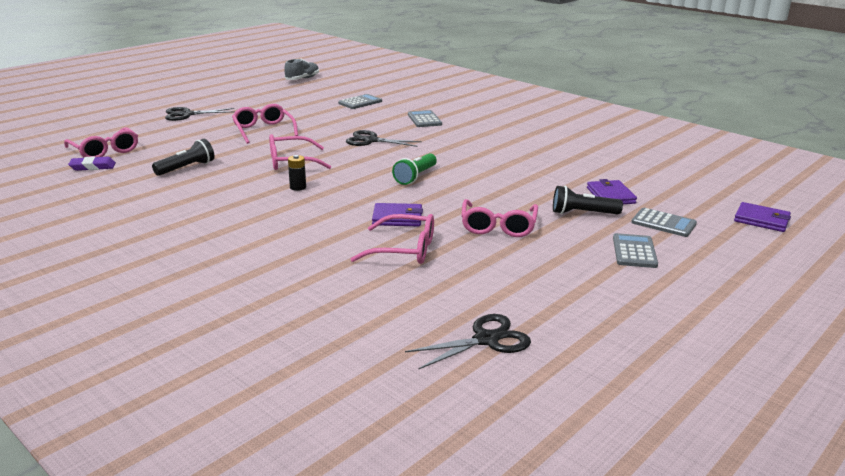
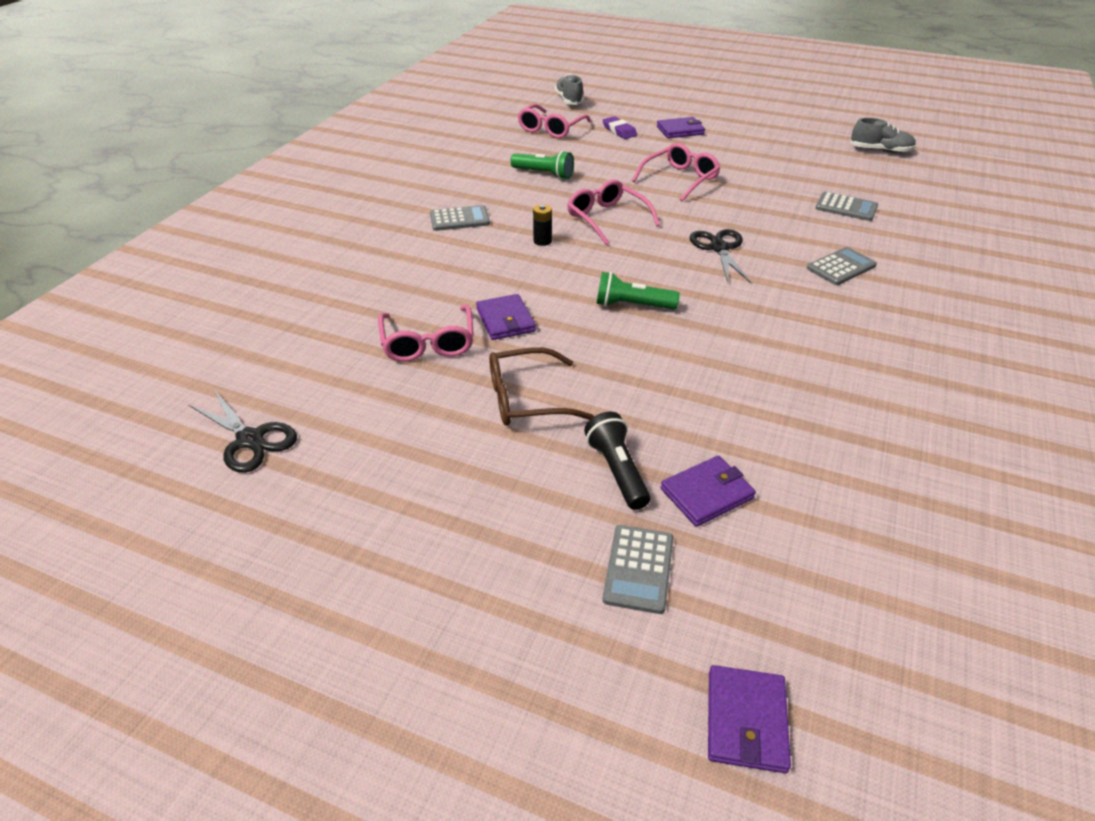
camera: 70 degrees right, 15 degrees up
purple eraser [68,156,116,171] -> purple eraser moved to [603,116,637,139]
black flashlight [152,139,214,176] -> green flashlight [510,151,574,179]
black scissors [165,107,234,121] -> purple wallet [657,117,705,138]
pink glasses [461,199,538,237] -> brown glasses [489,347,594,426]
grey calculator [613,233,658,268] -> grey calculator moved to [430,205,490,231]
none -> grey shoe [555,74,584,105]

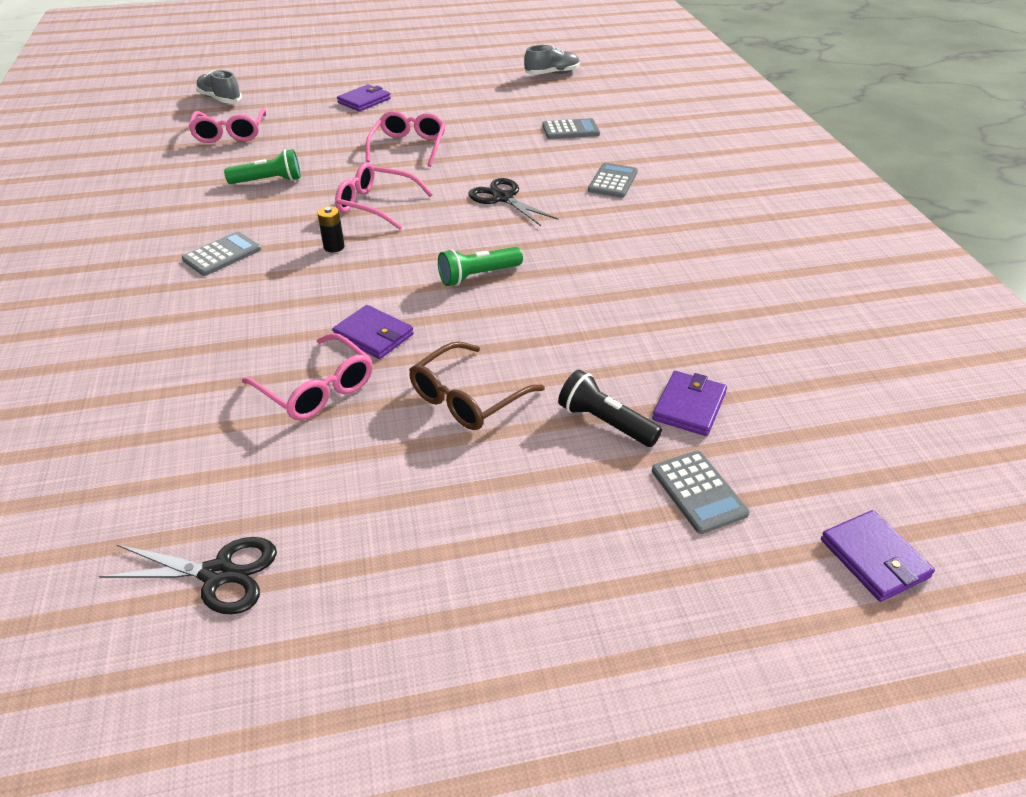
camera: 35 degrees left, 0 degrees up
purple eraser [603,116,637,139] -> none

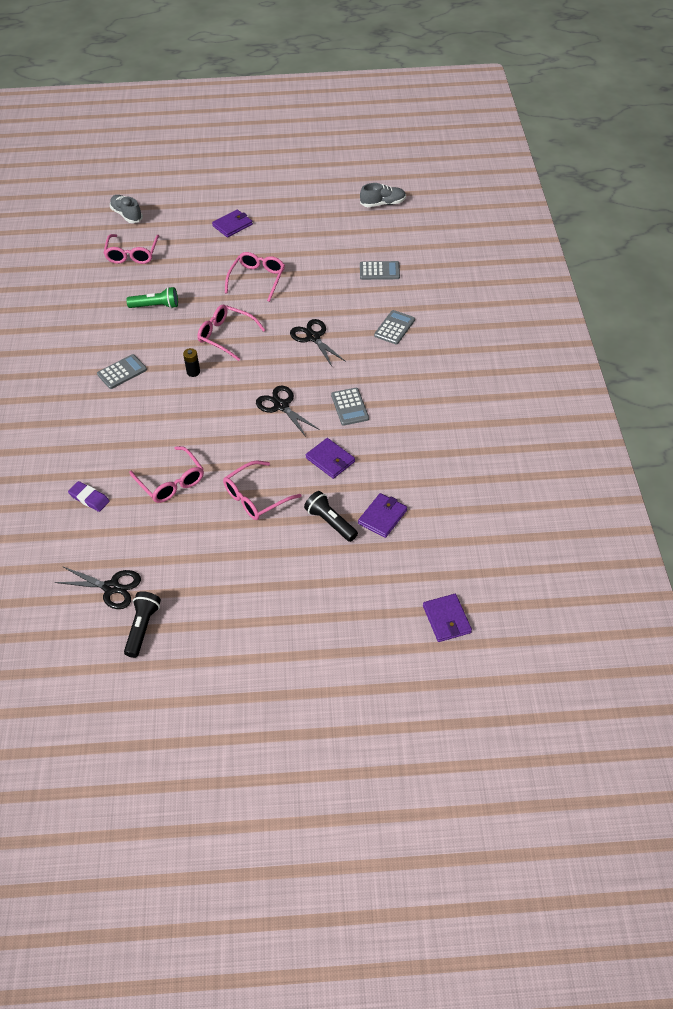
camera: 10 degrees right, 10 degrees up
purple wallet [332,305,414,359] -> purple wallet moved to [306,438,355,479]
brown glasses [409,342,545,430] -> pink glasses [223,461,302,520]
green flashlight [438,247,523,286] -> black scissors [256,386,320,437]
grey calculator [652,451,750,534] -> grey calculator moved to [331,388,369,426]
none -> purple eraser [68,481,110,512]
none -> black flashlight [124,591,161,658]

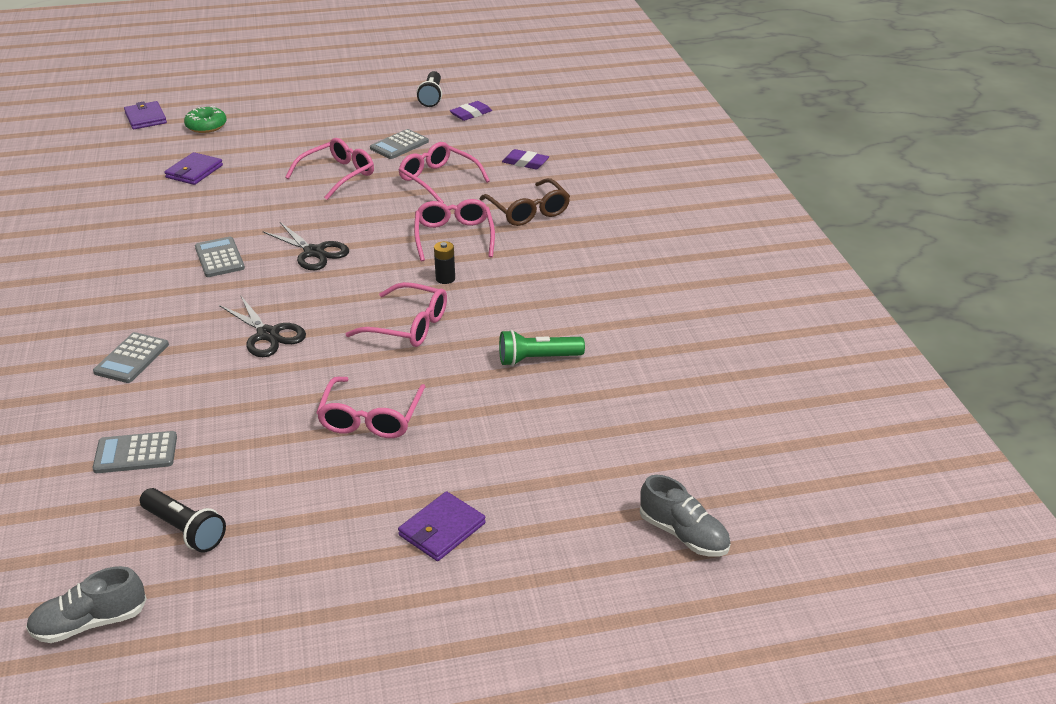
camera: 170 degrees right, 15 degrees down
black scissors [54,566,141,609] -> purple eraser [450,101,492,121]
grey calculator [97,354,147,389] -> grey calculator moved to [370,129,429,159]
pink glasses [104,234,159,264] -> pink glasses moved to [414,199,495,262]
black flashlight [304,491,358,542] -> black flashlight moved to [140,488,226,553]
purple wallet [306,438,355,479] -> none
none -> green donut [184,106,227,133]
none -> brown glasses [480,178,570,226]

